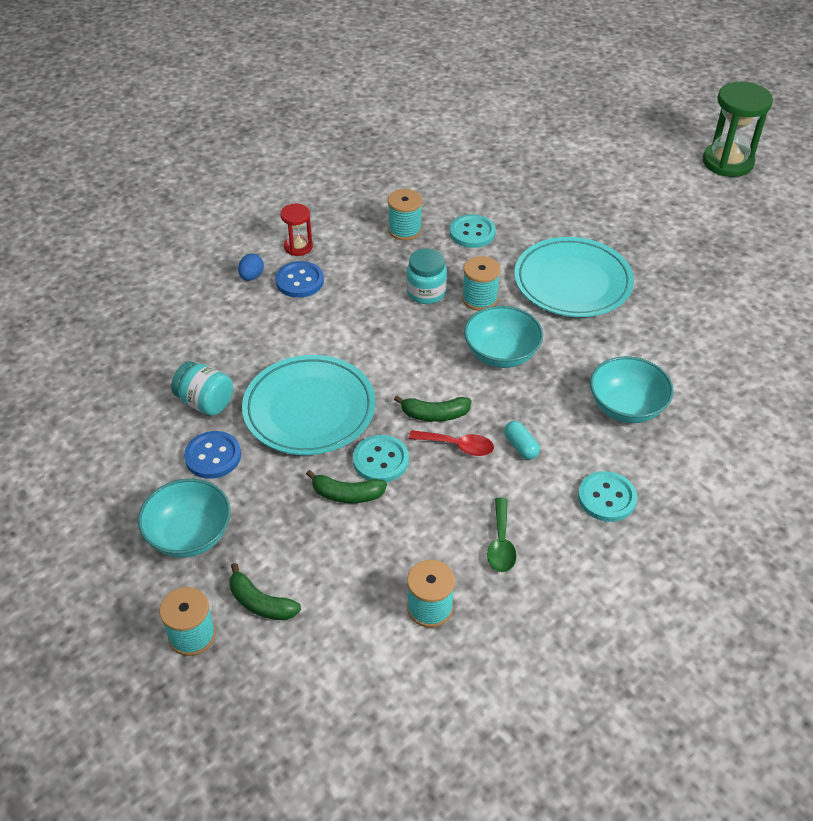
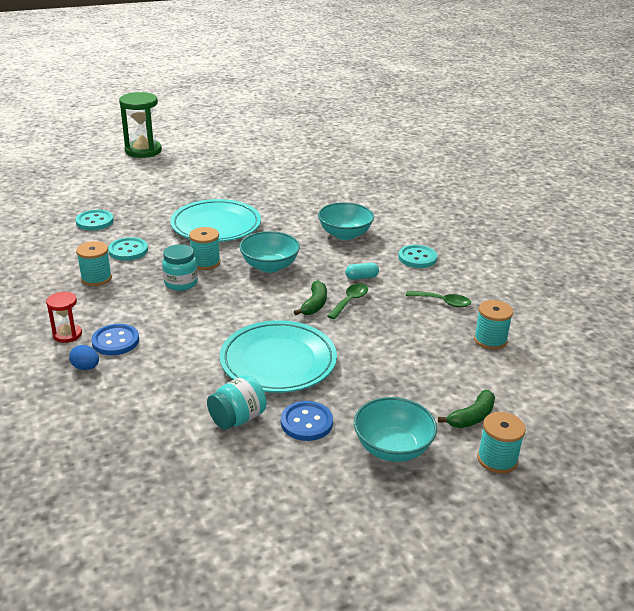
camera: 75 degrees left, 15 degrees down
green banana [306,470,387,503] -> none
turquoise button [353,435,409,482] -> turquoise button moved to [76,210,114,230]
red spoon [409,430,494,456] -> green spoon [328,283,368,319]

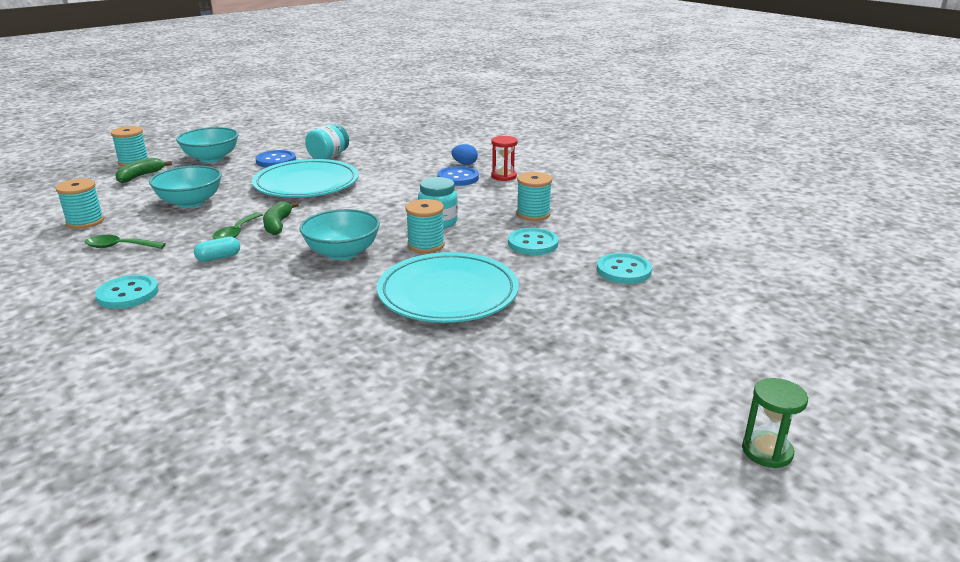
camera: 165 degrees right, 5 degrees down
green hourglass [119,92,162,158] -> green hourglass [742,378,808,468], size x0.52
turquoise bowl [318,202,374,240] -> turquoise bowl moved to [149,166,222,208]

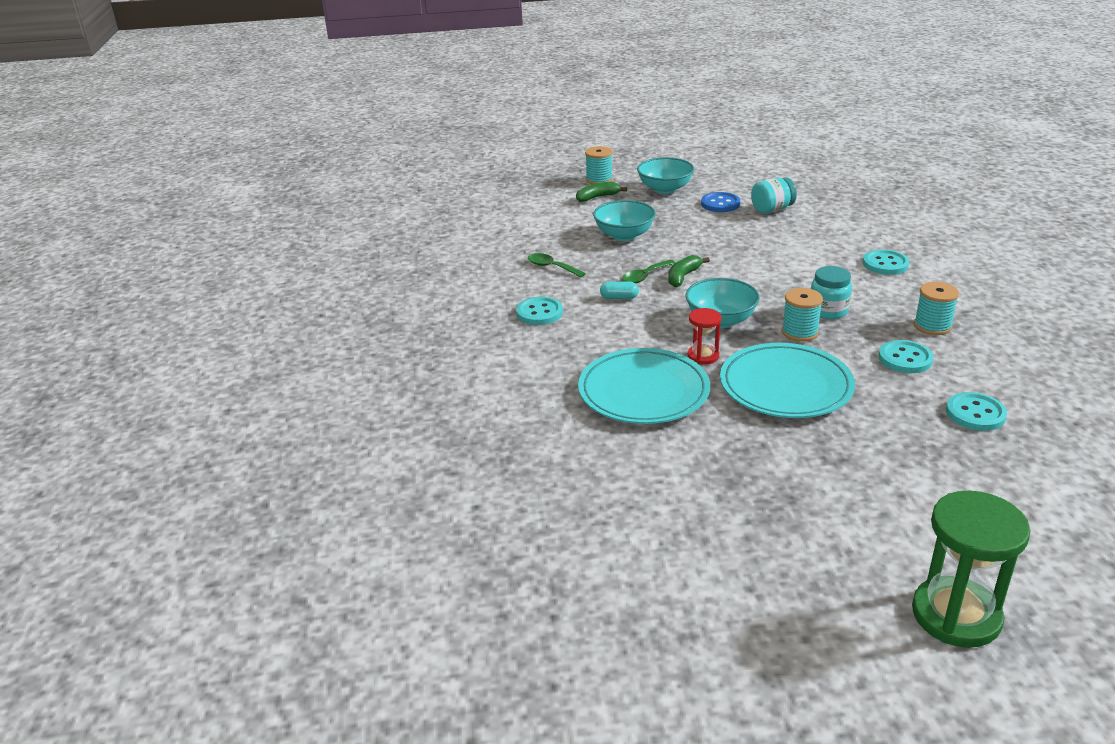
camera: 35 degrees right, 5 degrees up
turquoise spool [56,179,104,229] -> none
turquoise plate [252,159,359,198] -> turquoise plate moved to [578,348,710,424]
blue button [437,166,479,186] -> turquoise button [863,250,909,275]
blue egg [451,144,478,165] -> none
red hourglass [491,136,518,181] -> red hourglass moved to [688,308,721,365]
green hourglass [742,378,808,468] -> green hourglass [912,491,1031,648], size x1.91

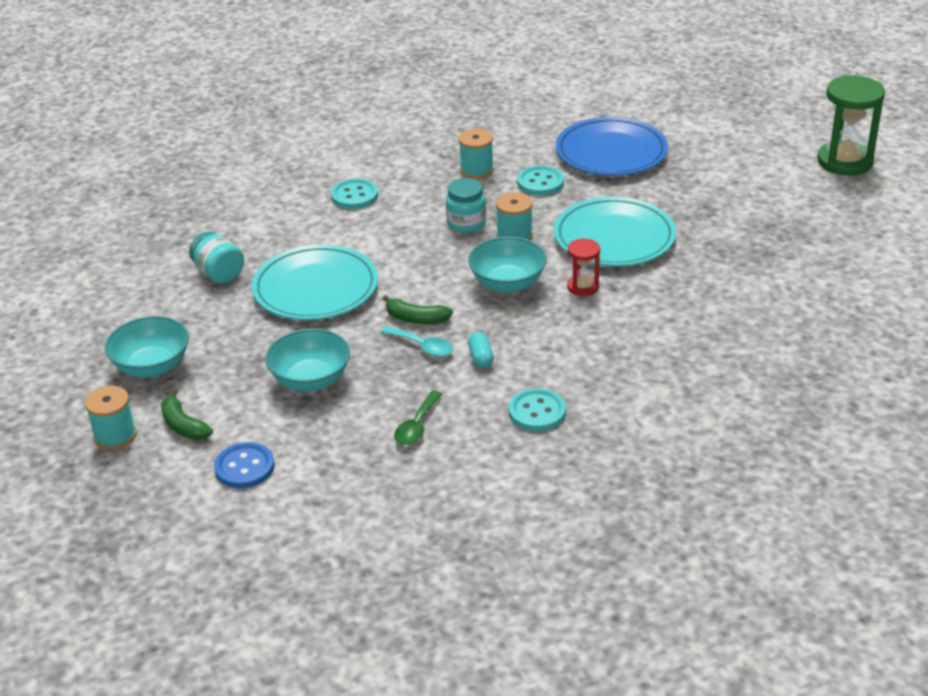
camera: 105 degrees left, 5 degrees up
turquoise plate [578,348,710,424] -> turquoise plate moved to [252,244,378,320]
green spoon [622,260,676,283] -> turquoise spoon [381,326,453,357]
blue button [701,192,740,212] -> blue button moved to [214,442,274,488]
turquoise button [946,392,1007,431] -> blue plate [556,117,668,176]

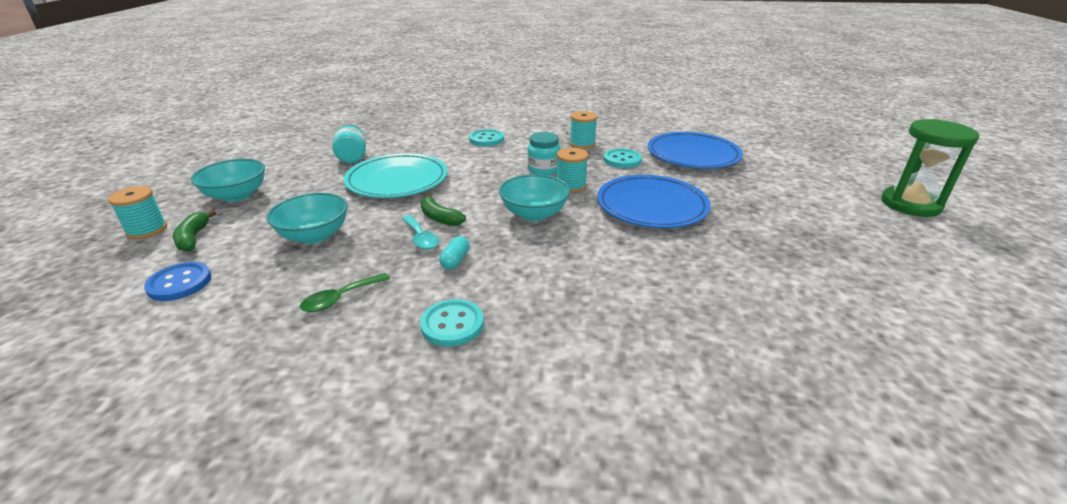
camera: 25 degrees right, 5 degrees down
turquoise plate [554,197,676,266] -> blue plate [597,175,711,228]
red hourglass [567,239,600,296] -> none

